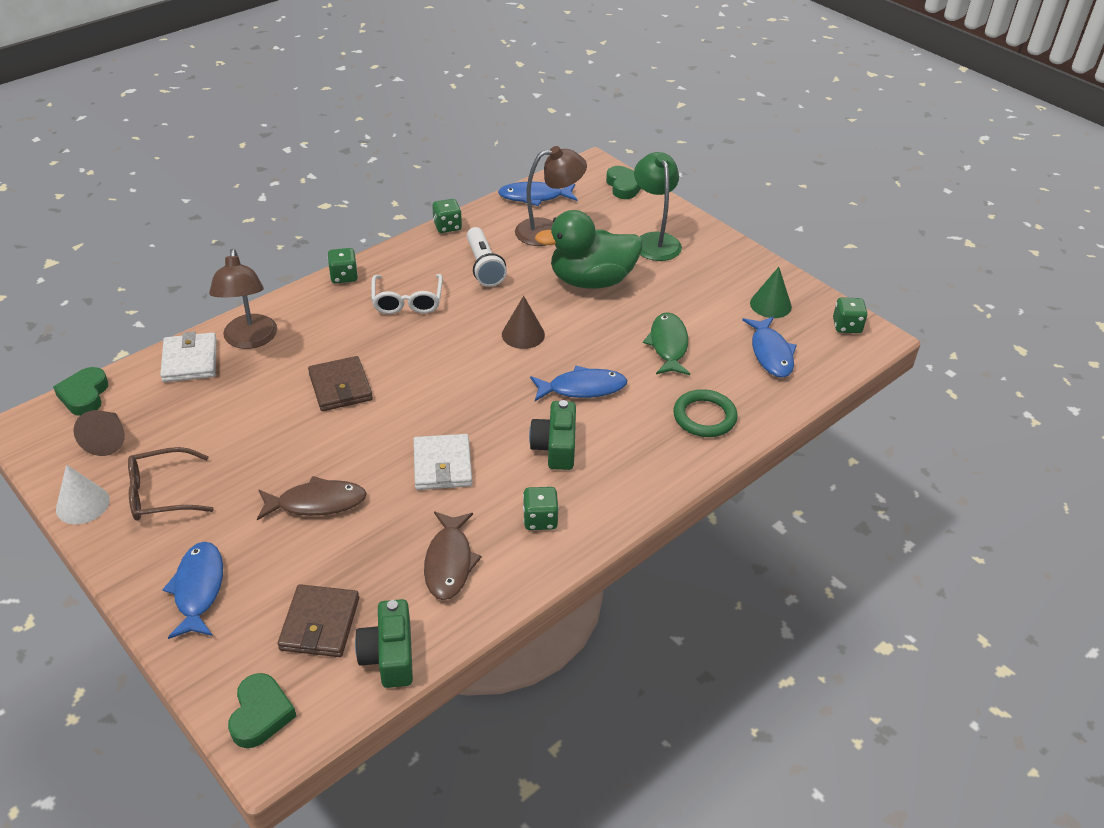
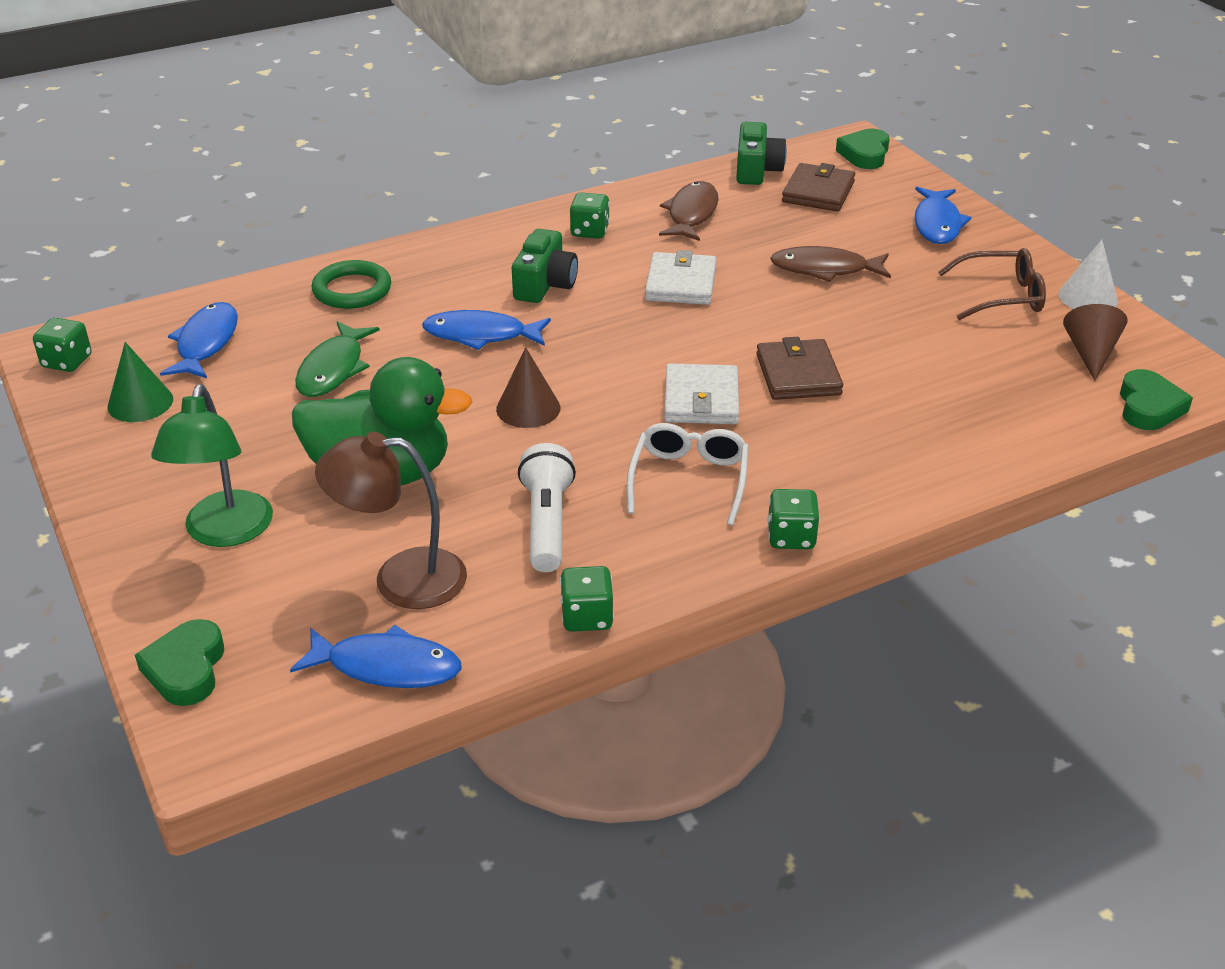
camera: 165 degrees left, 5 degrees down
white wallet [160,331,217,382] -> white wallet moved to [664,363,739,424]
brown lamp [209,249,277,349] -> none

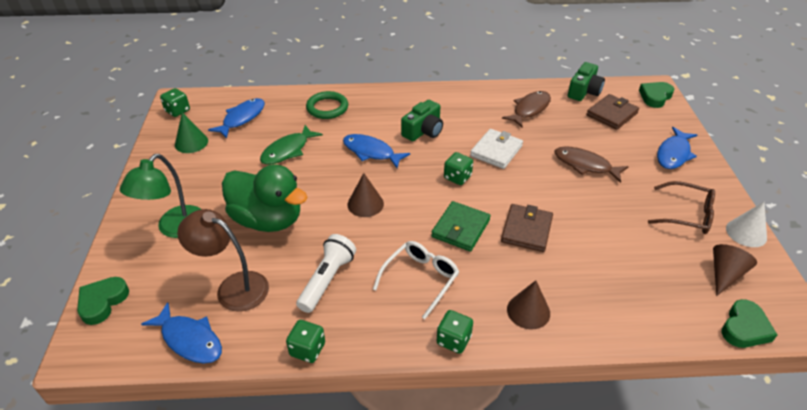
camera: 25 degrees right, 5 degrees up
green dice [570,192,610,239] -> green dice moved to [444,152,473,185]
white wallet [664,363,739,424] -> green wallet [431,201,491,252]
none -> brown cone [507,280,550,330]

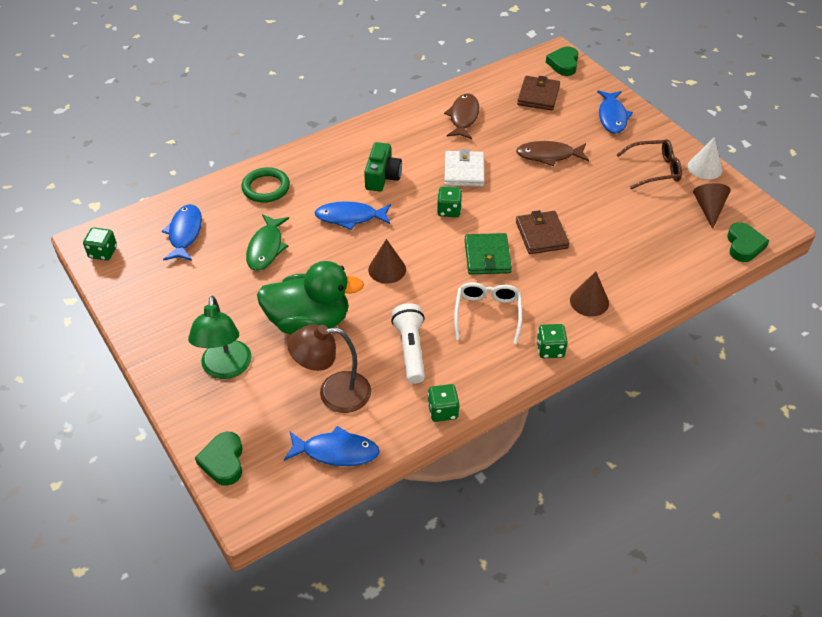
camera: 30 degrees left, 5 degrees up
green cone [175,112,208,153] -> none
green camera [568,62,605,101] -> none

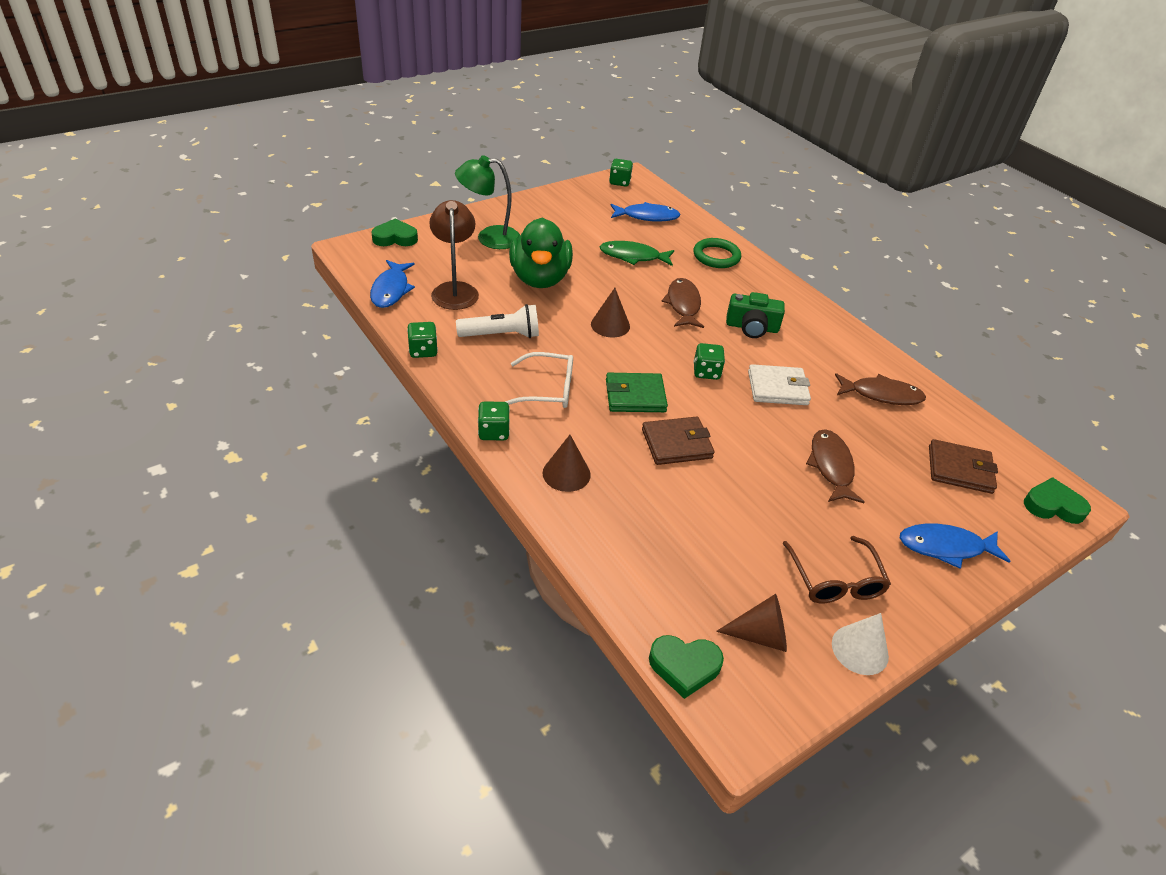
camera: 85 degrees right, 5 degrees down
blue fish [315,201,391,230] -> brown fish [661,278,704,328]

